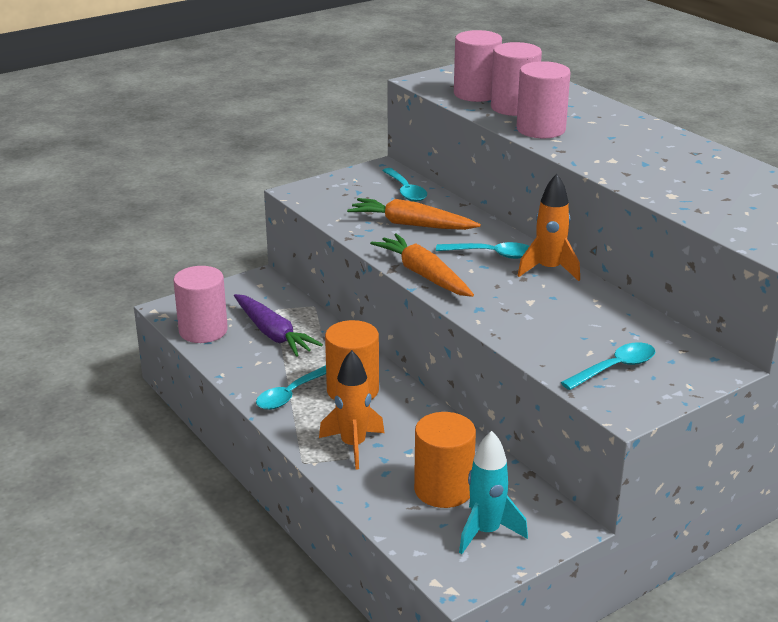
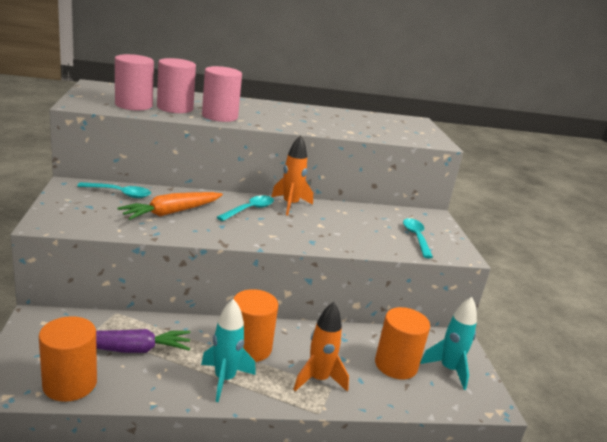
camera: 65 degrees left, 5 degrees down
pink cylinder [173,266,228,343] -> orange cylinder [39,316,97,402]
turquoise spoon [256,365,326,410] -> turquoise rocket [201,299,256,402]
orange carrot [370,234,474,297] -> none

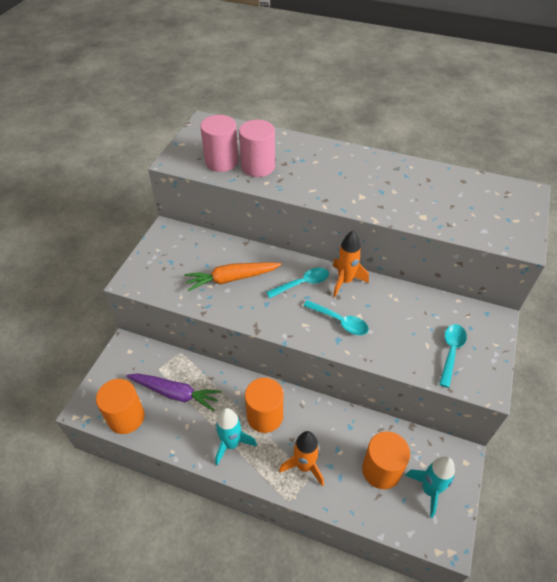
camera: 30 degrees right, 25 degrees up
turquoise spoon [77,182,151,198] -> turquoise spoon moved to [303,300,369,335]
pink cylinder [202,66,242,122] -> none

